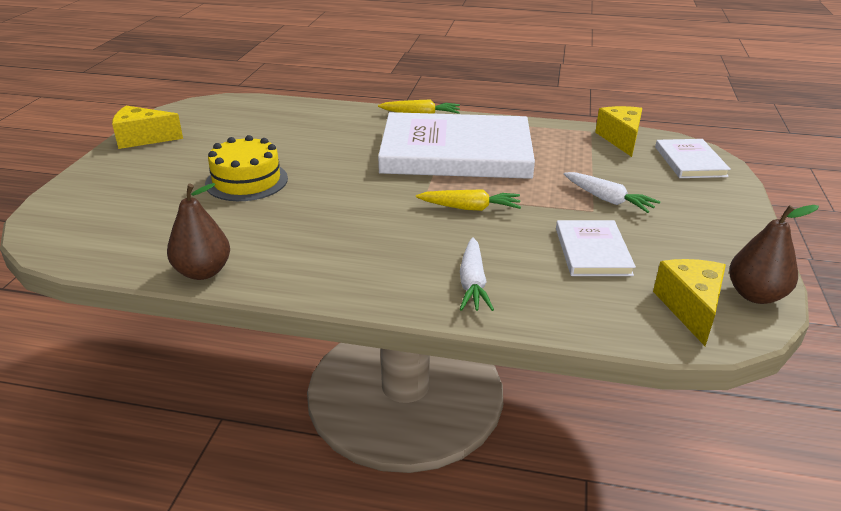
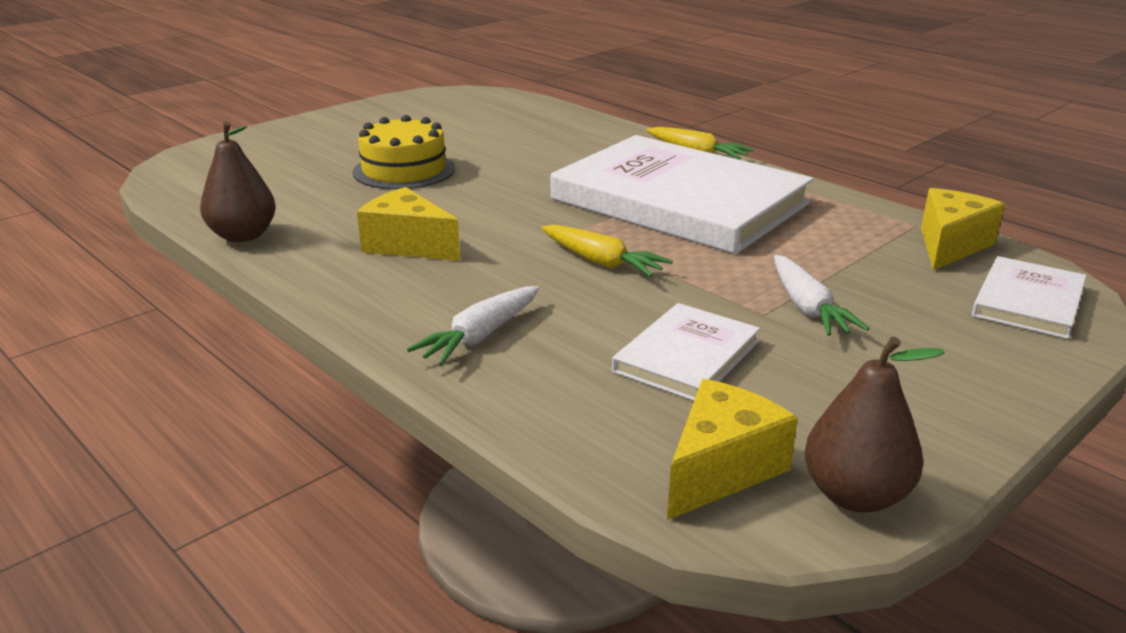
camera: 35 degrees right, 5 degrees down
yellow cheese [112,106,183,149] -> yellow cheese moved to [357,187,460,261]

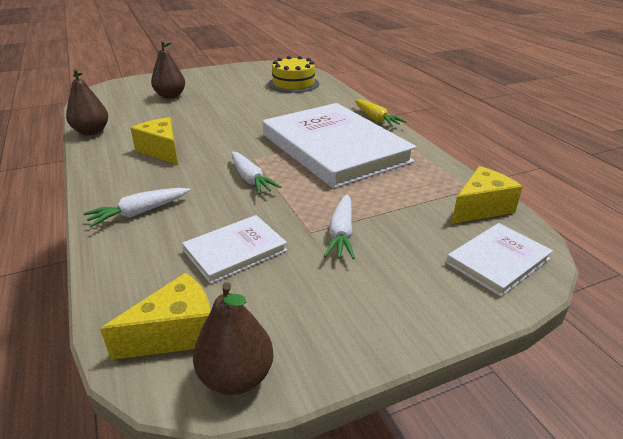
camera: 20 degrees right, 5 degrees up
yellow cake [352,115,455,190] -> yellow cake moved to [268,56,319,93]
yellow carrot [542,225,673,277] -> white carrot [231,152,281,195]
none -> brown pear [151,41,185,99]

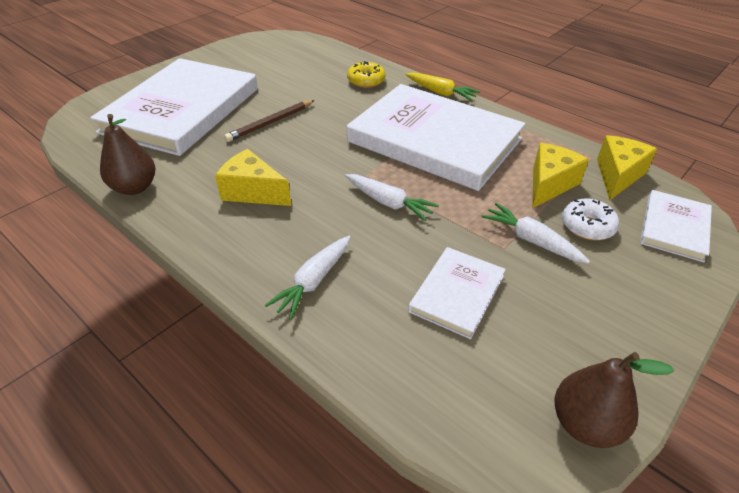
camera: 25 degrees left, 10 degrees up
yellow cheese [100,273,211,360] -> yellow cheese moved to [532,143,589,208]
brown pear [151,41,185,99] -> white book [90,58,258,156]
yellow cake [268,56,319,93] -> none
white carrot [324,194,355,259] -> white carrot turned 150 degrees clockwise [481,203,590,263]
none -> brown pencil [224,100,315,142]
none -> yellow donut [347,61,385,88]
none -> white donut [562,198,619,240]

